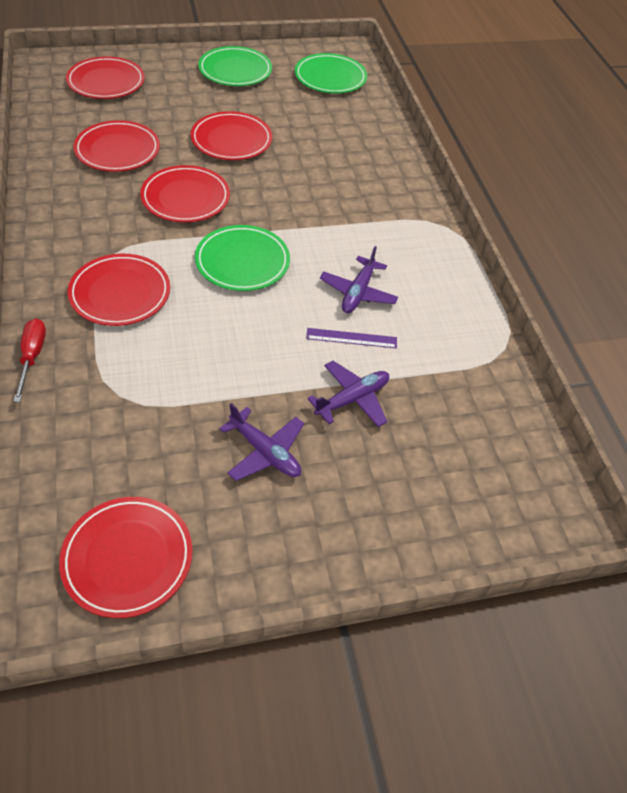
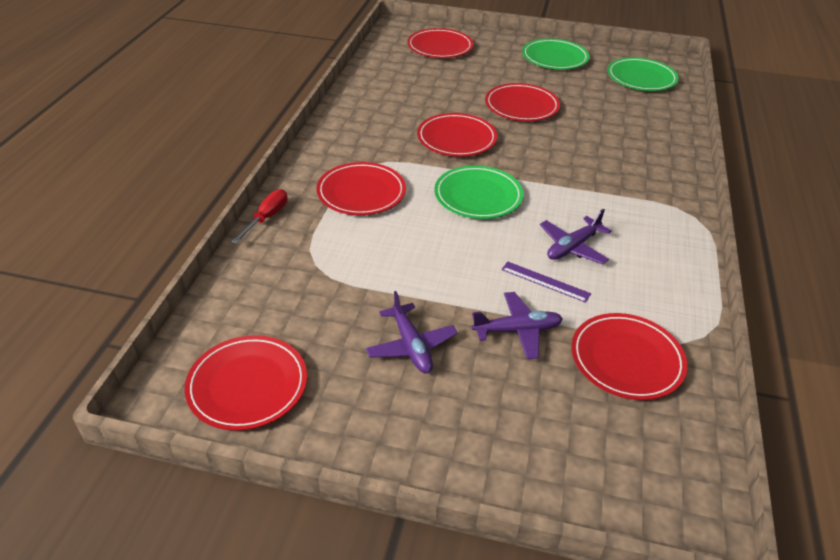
camera: 30 degrees right, 10 degrees down
red plate [74,120,160,172] -> red plate moved to [571,313,687,400]

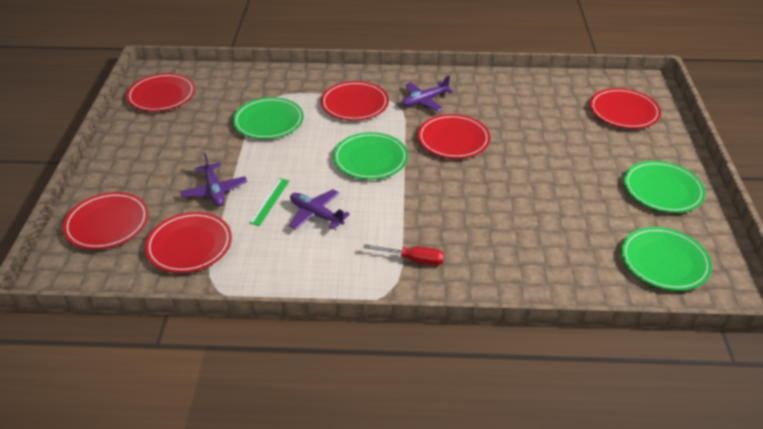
camera: 80 degrees right, 0 degrees up
red screwdriver [232,189,288,244] -> red screwdriver moved to [363,244,444,266]
purple plane [366,291,458,373] -> purple plane moved to [402,76,454,111]
red plate [485,83,560,121] -> red plate moved to [63,192,149,250]
purple ruler [501,261,591,303] -> green ruler [249,178,289,226]
none -> green plate [233,97,304,139]

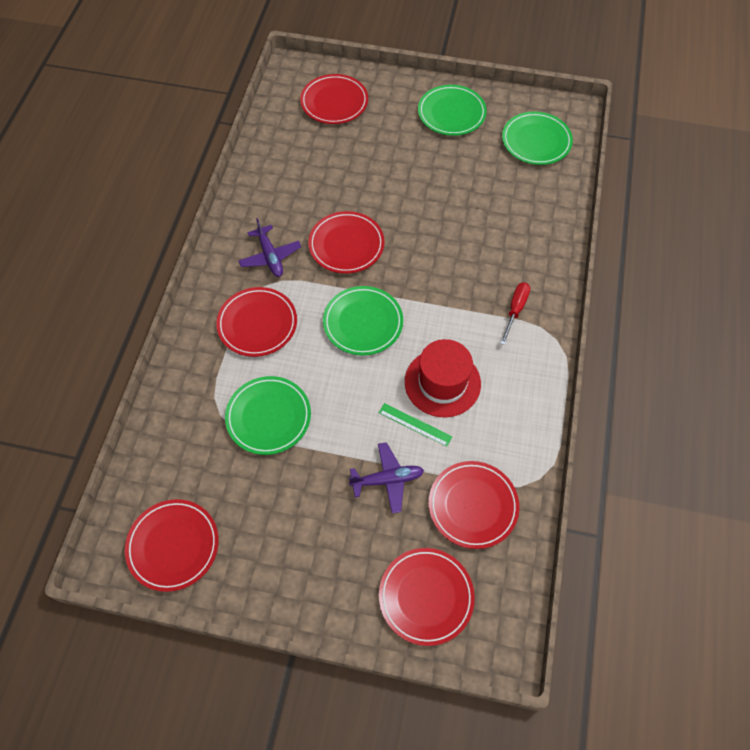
camera: 80 degrees left, 20 degrees up
purple plane [289,189,350,230] -> red hat [405,339,481,417]

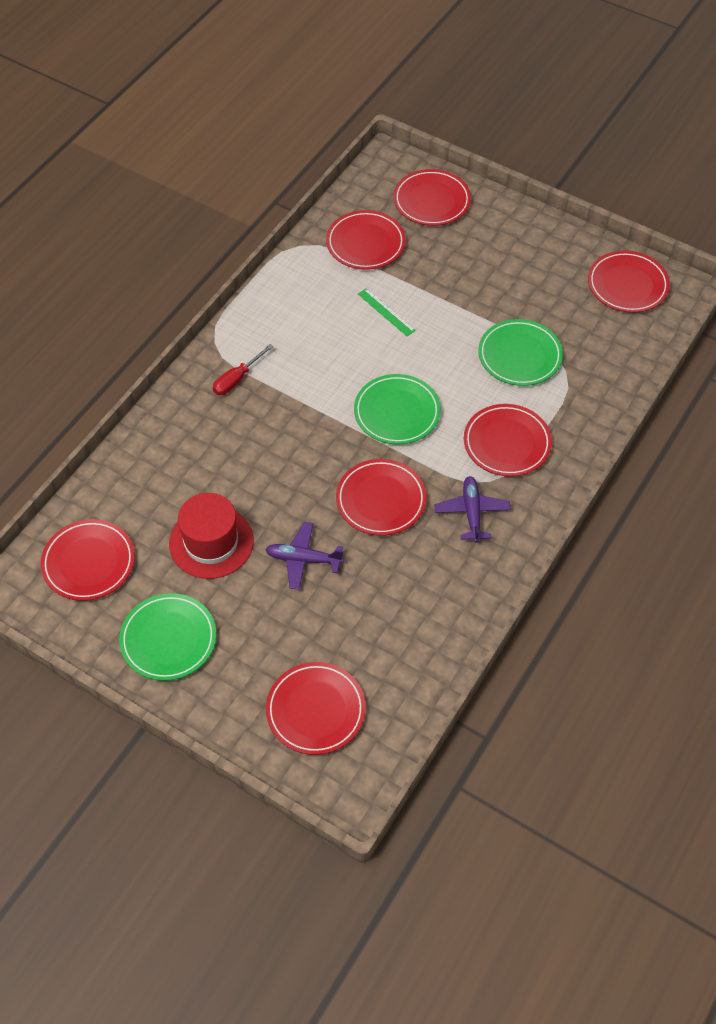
camera: 160 degrees left, 5 degrees down
purple plane [349,442,424,513] -> purple plane moved to [265,522,344,590]
red hat [405,339,481,417] -> red hat moved to [169,493,254,579]
green plate [502,112,573,165] -> red plate [41,519,135,601]

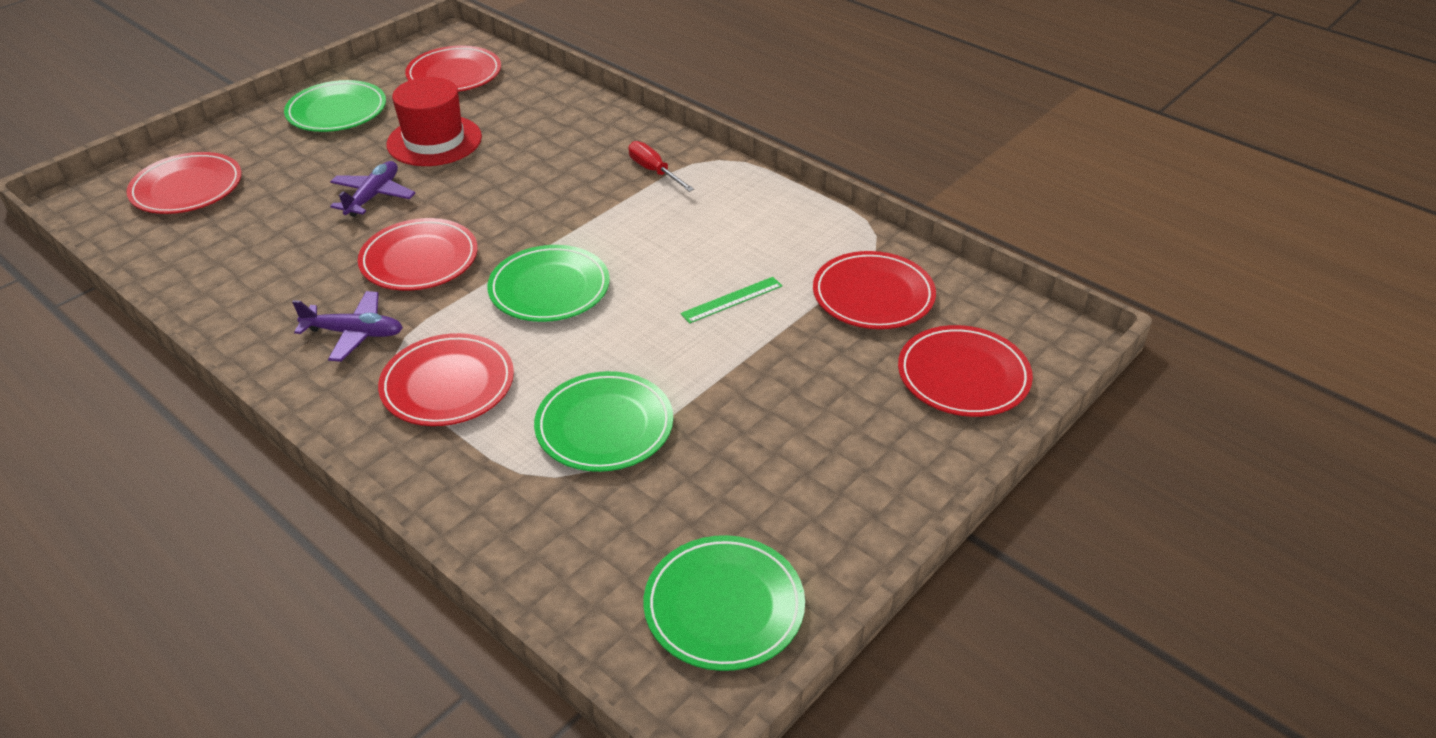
camera: 100 degrees right, 15 degrees down
red plate [588,251,670,313] -> green plate [644,535,805,671]

